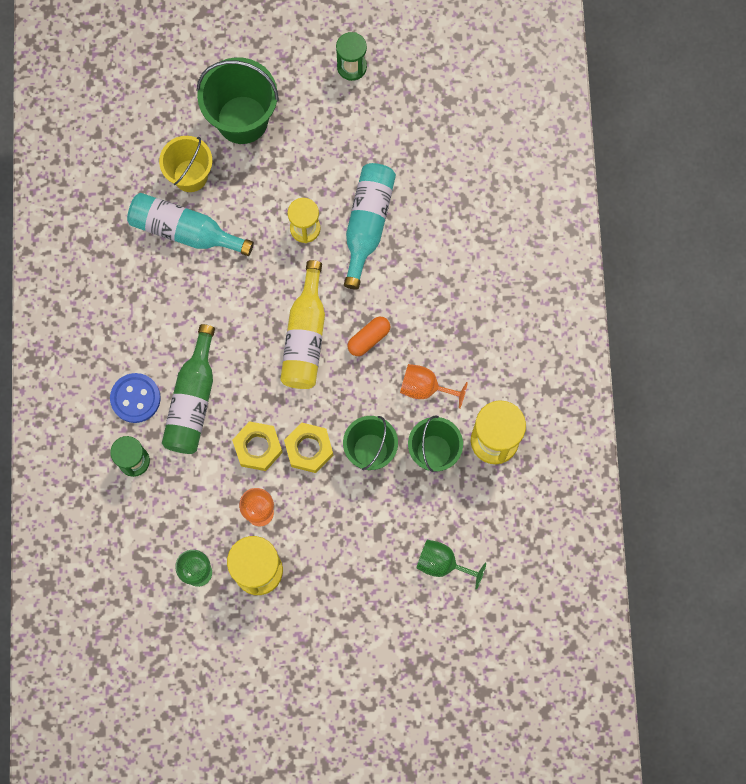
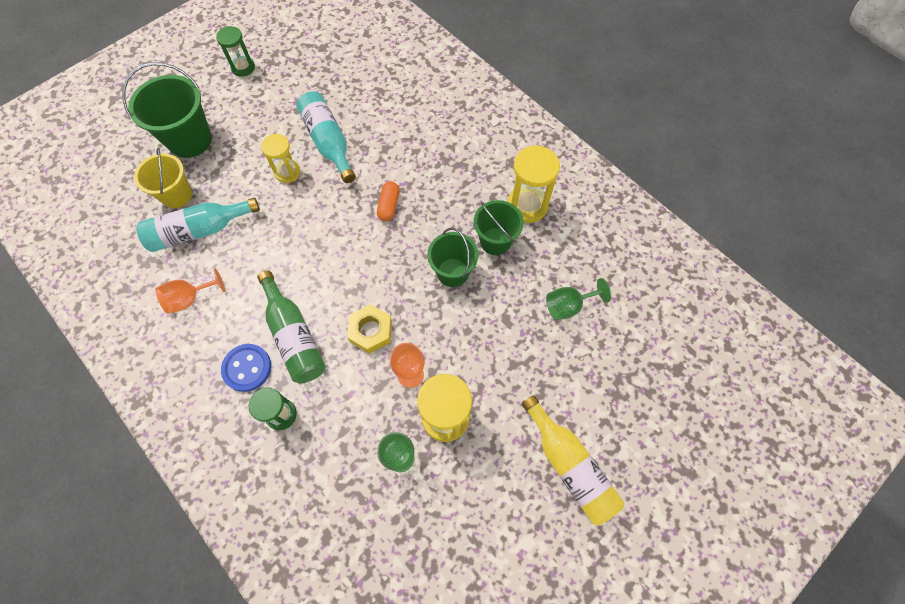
camera: 40 degrees left, 10 degrees down
yellow bottle [280,260,325,389] -> yellow bottle moved to [522,395,624,526]
yellow nut [284,423,333,473] -> none
orange goblet [400,364,468,408] -> orange goblet moved to [155,269,226,314]

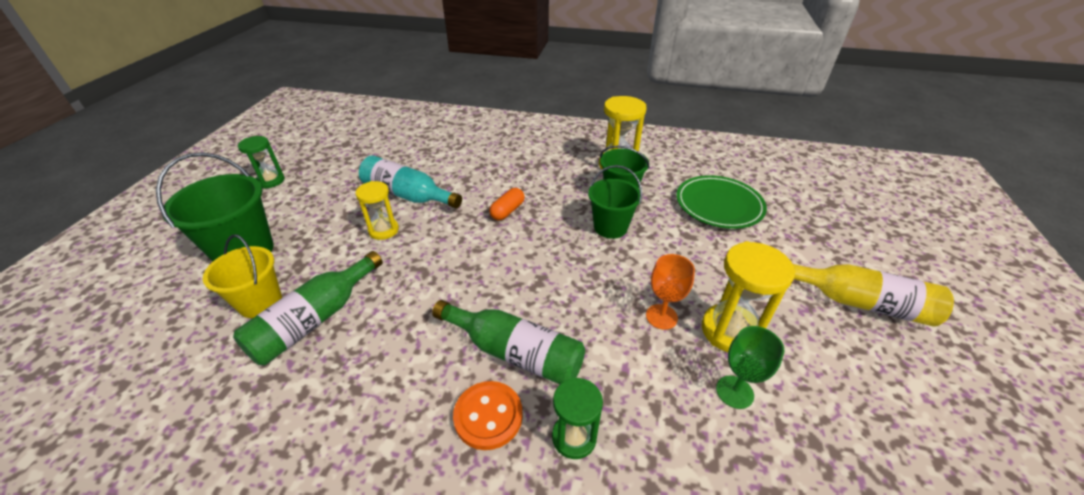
camera: 35 degrees left, 25 degrees down
turquoise bottle [136,198,260,252] -> green bottle [233,251,383,365]
orange goblet [155,269,226,314] -> none
blue button [221,344,271,392] -> orange button [453,381,523,450]
yellow nut [347,304,392,354] -> none
orange capsule [377,181,400,221] -> orange capsule turned 60 degrees clockwise [489,188,525,220]
green goblet [546,278,611,320] -> green plate [676,175,767,229]

